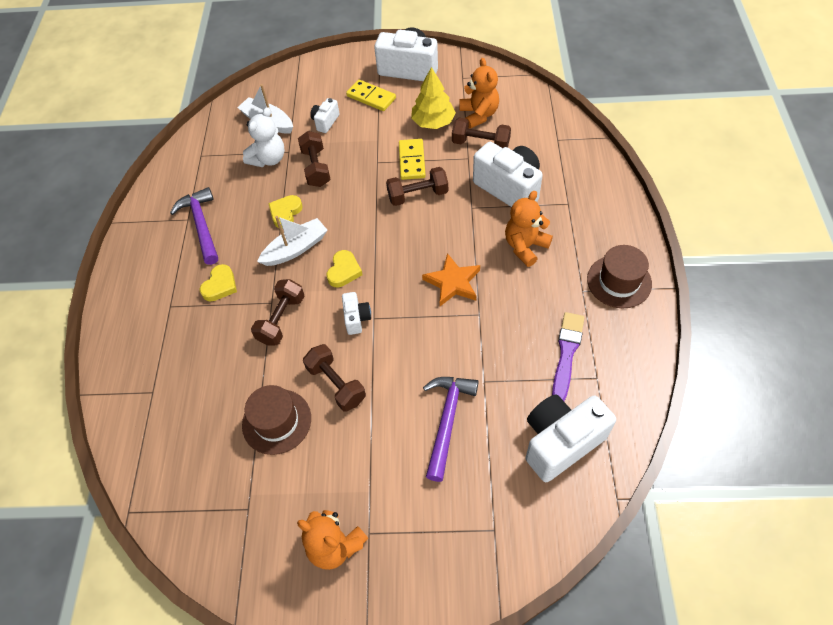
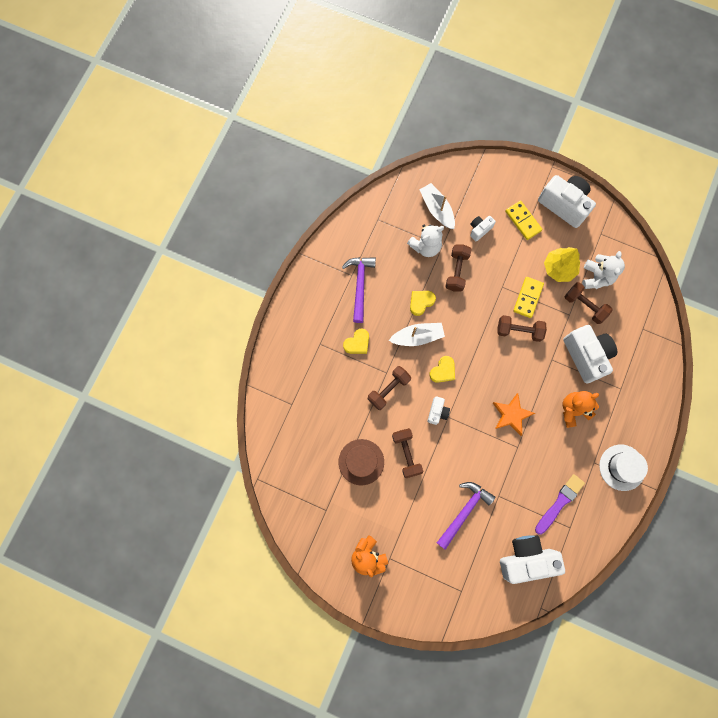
camera: 20 degrees right, 20 degrees up
orange teddy bear [459,58,499,129] -> white teddy bear [582,251,625,289]
brown hat [587,245,652,308] -> white hat [599,445,648,491]

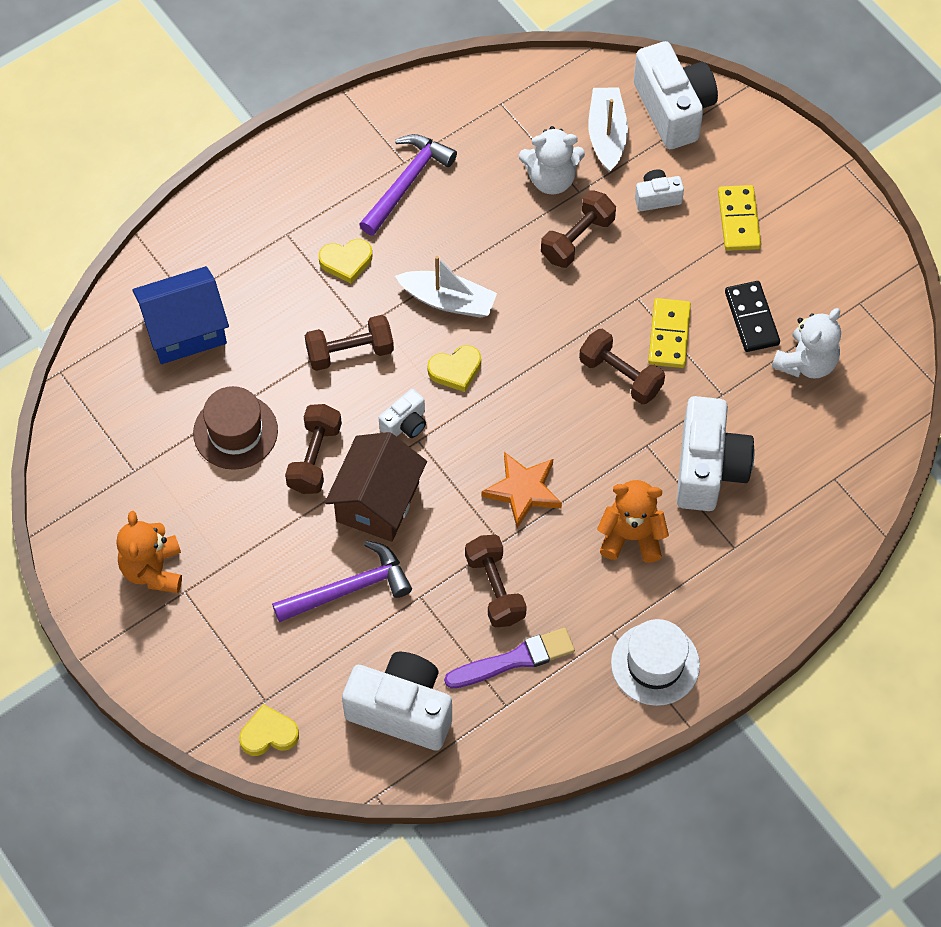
camera: 30 degrees right, 15 degrees down
yellow heart [410,291,436,316] -> yellow heart moved to [239,704,299,756]
yellow domino [513,277,544,318] -> yellow domino turned 45 degrees counterclockwise [648,298,691,368]
white camera [538,175,596,228] -> white camera moved to [634,41,718,149]
yellow tree [544,247,580,282] -> black domino [725,281,780,352]
brown dumbbell [565,282,613,324] -> brown dumbbell moved to [465,535,527,627]
none -> blue house [133,266,229,364]
none -> brown house [325,432,427,542]

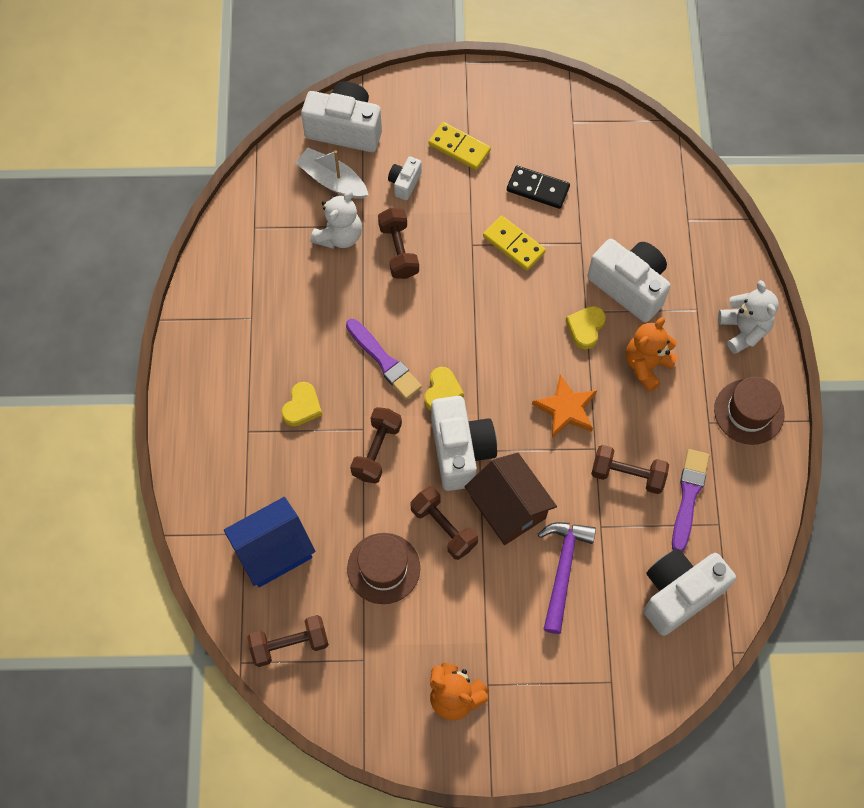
camera: 55 degrees left, 5 degrees up
blue house [133,266,229,364] -> blue house turned 45 degrees clockwise [224,497,316,587]
yellow heart [239,704,299,756] -> yellow heart moved to [566,306,606,349]
purple hammer [359,134,457,236] -> none
white camera [379,389,426,438] -> white camera [431,396,497,491], size x2.04
white boat [395,256,497,318] -> purple brush [346,319,422,400]
brown dumbbell [579,329,665,404] -> brown dumbbell moved to [247,615,329,667]
white hat [611,619,700,706] -> brown hat [714,377,785,445]
white teddy bear [772,308,841,379] -> white teddy bear moved to [718,280,779,354]

